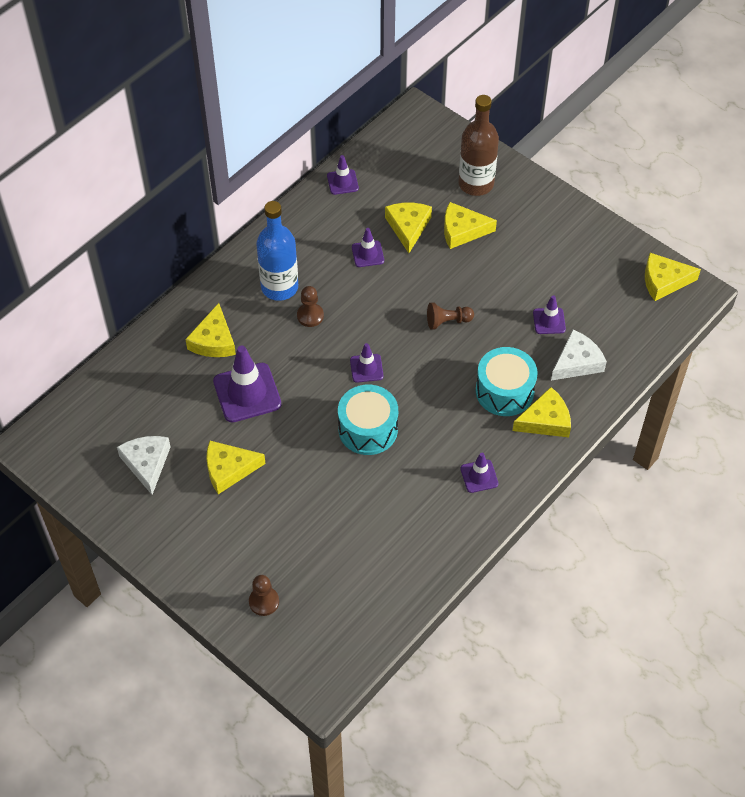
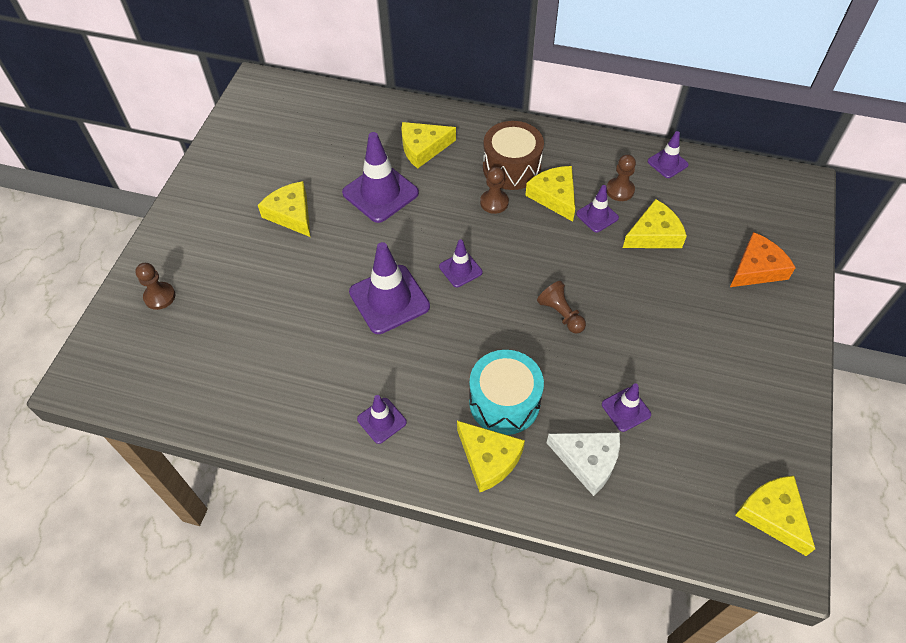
camera: 65 degrees right, 0 degrees up
white cheese [117,436,171,495] -> none
blue bottle [256,201,298,301] -> brown drum [483,121,544,190]
turquoise drum [338,385,398,455] -> purple traffic cone [349,242,430,334]
yellow cheese [444,202,497,249] -> yellow cheese moved to [525,166,575,222]
brown bottle [459,95,499,196] -> orange cheese [730,232,796,287]
none -> brown pawn [606,154,636,201]

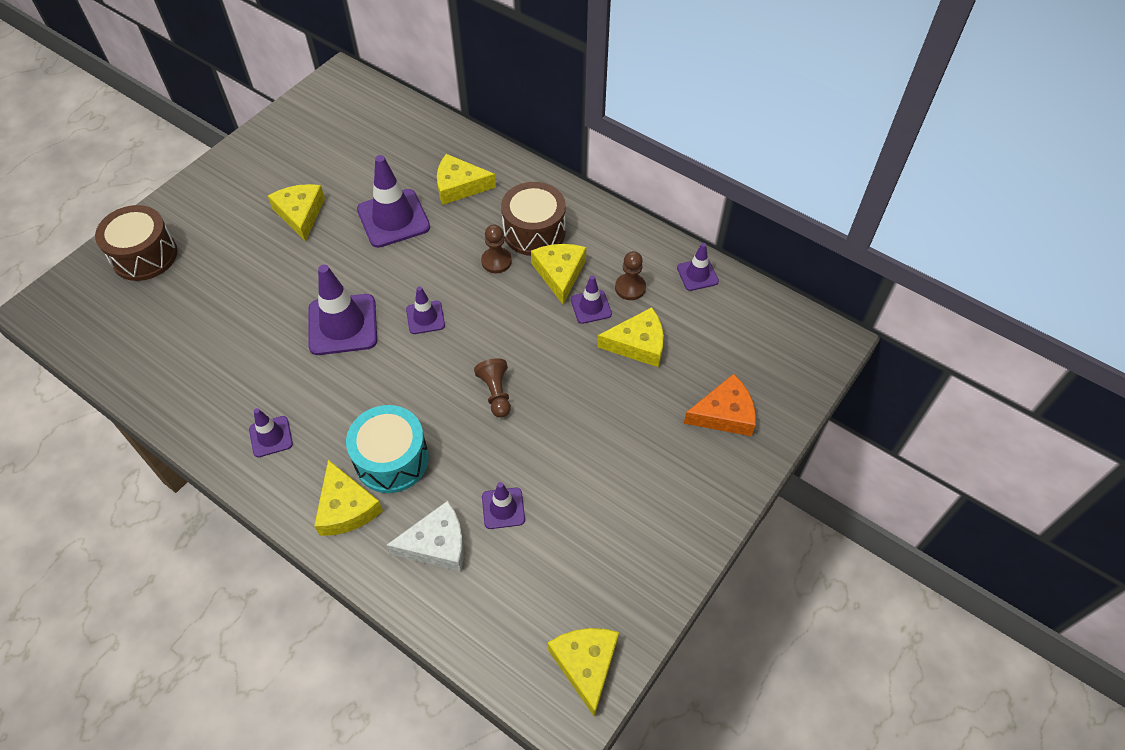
camera: 20 degrees right, 0 degrees up
brown pawn [135,263,175,310] -> brown drum [95,205,177,281]
white cheese [547,432,620,496] -> white cheese turned 60 degrees counterclockwise [386,501,464,571]

